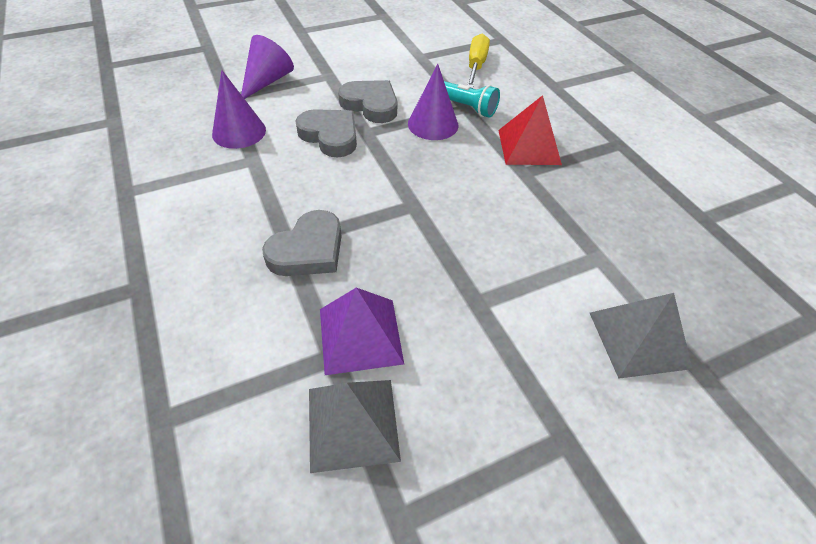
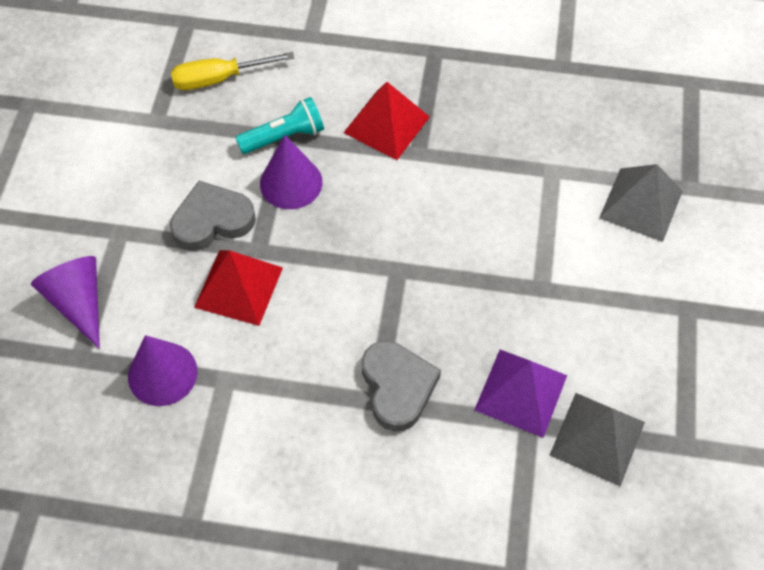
camera: 55 degrees left, 10 degrees up
grey heart [296,109,357,157] -> red pyramid [194,250,283,326]
yellow screwdriver [467,34,490,88] -> yellow screwdriver turned 60 degrees counterclockwise [171,52,294,90]

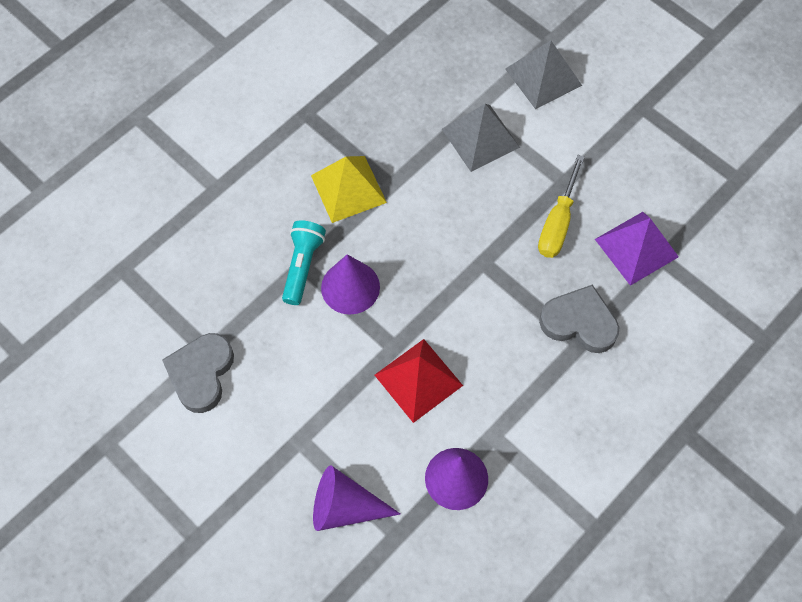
camera: 55 degrees left, 5 degrees up
grey heart [170,181,256,251] -> grey heart moved to [162,333,234,413]
yellow screwdriver [171,52,294,90] -> yellow screwdriver moved to [538,155,585,258]
red pyramid [343,82,430,160] -> yellow pyramid [311,156,387,223]
grey pyramid [550,393,645,487] -> grey pyramid moved to [442,104,520,172]

